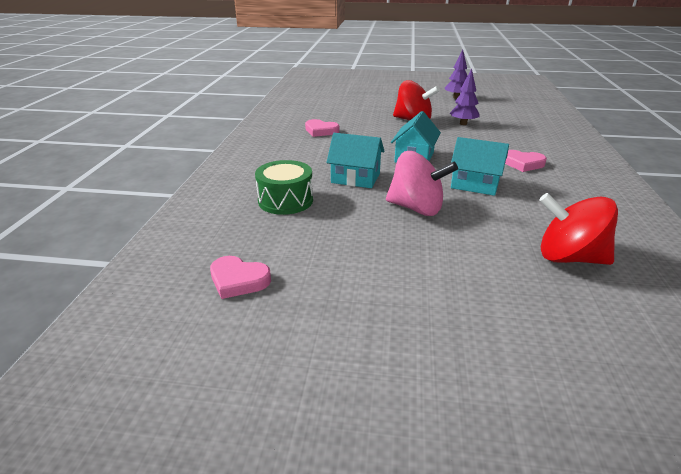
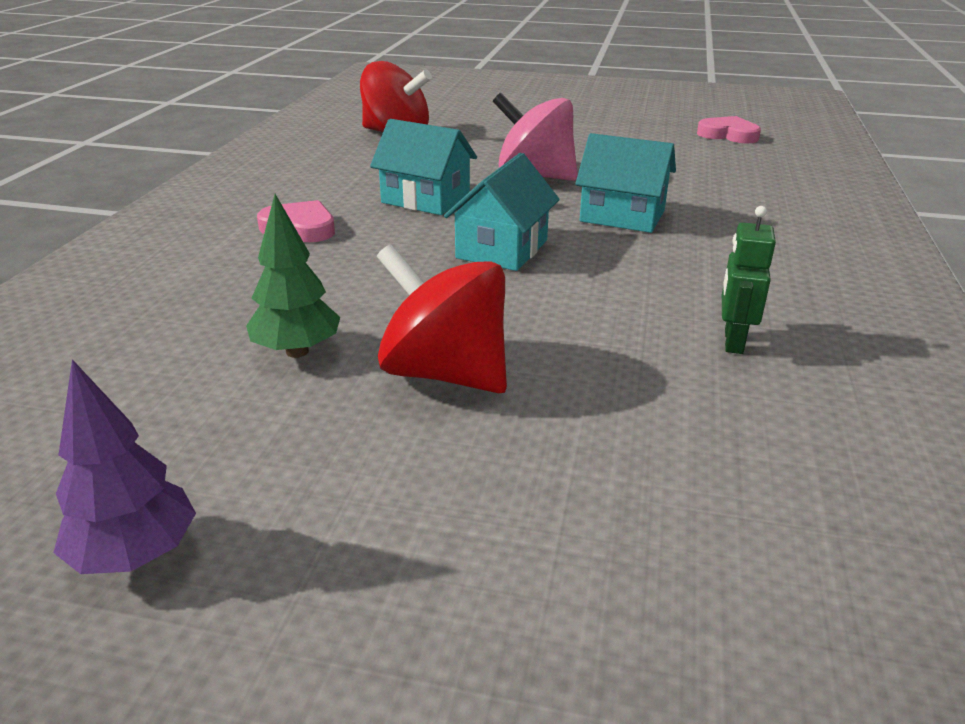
camera: 175 degrees left, 0 degrees up
green drum [255,160,313,215] -> none
pink heart [305,119,339,137] -> green robot [722,206,776,354]
purple tree [450,69,480,125] -> green tree [246,194,340,358]

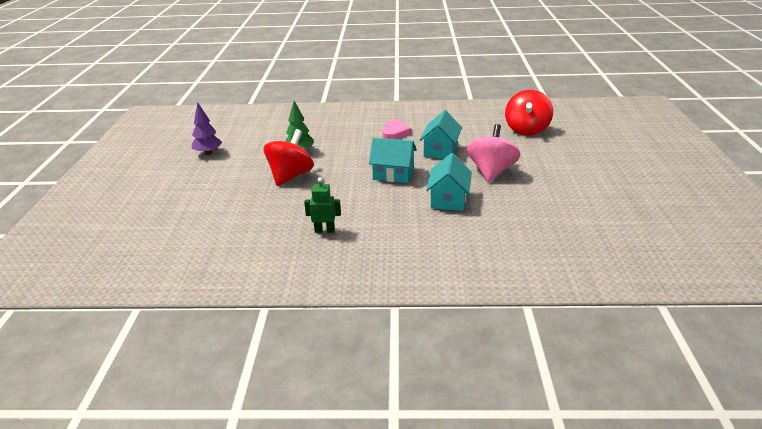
camera: 80 degrees right, 0 degrees up
pink heart [697,116,761,143] -> none

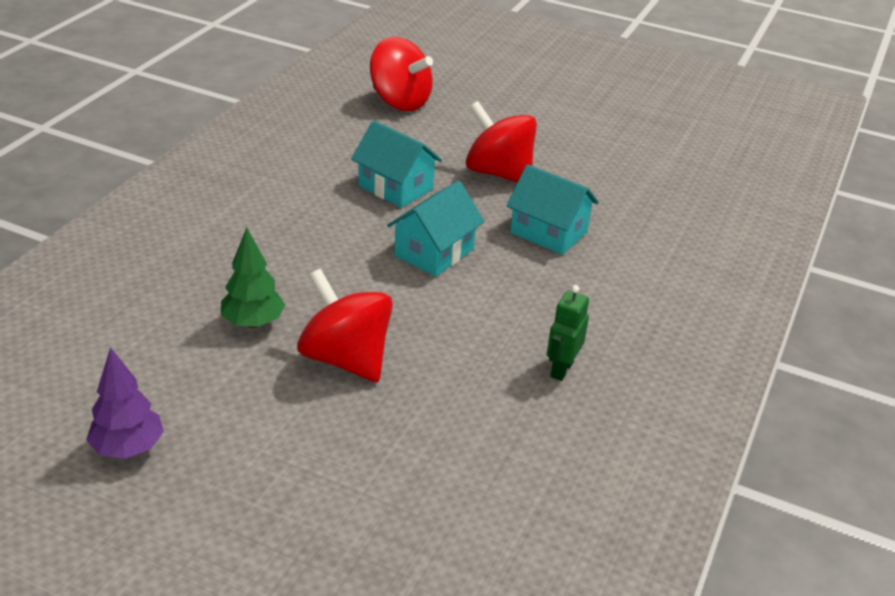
camera: 70 degrees left, 5 degrees up
pink heart [382,120,411,139] -> none
pink spinning top [467,124,520,182] -> red spinning top [466,101,537,183]

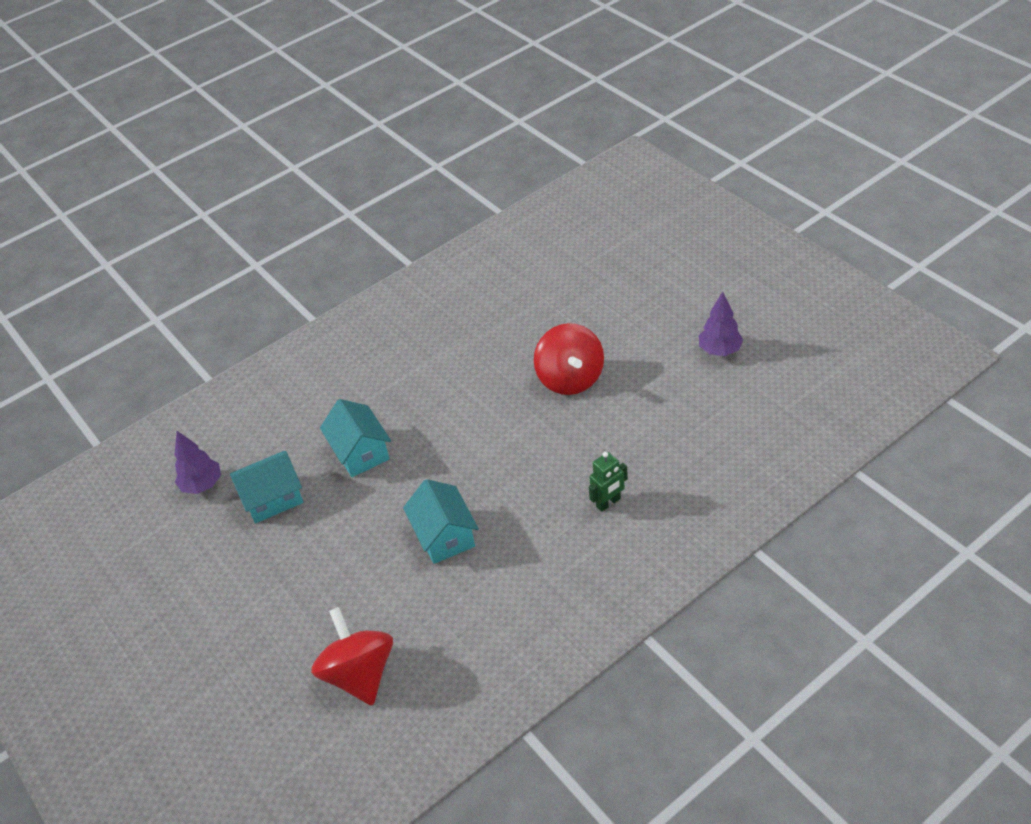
camera: 145 degrees left, 10 degrees up
green tree [221,228,285,328] -> none
turquoise house [387,181,485,277] -> turquoise house moved to [230,451,303,523]
red spinning top [466,101,537,183] -> none
green robot [547,285,589,381] -> green robot moved to [589,452,628,512]
none -> purple tree [174,431,221,494]

